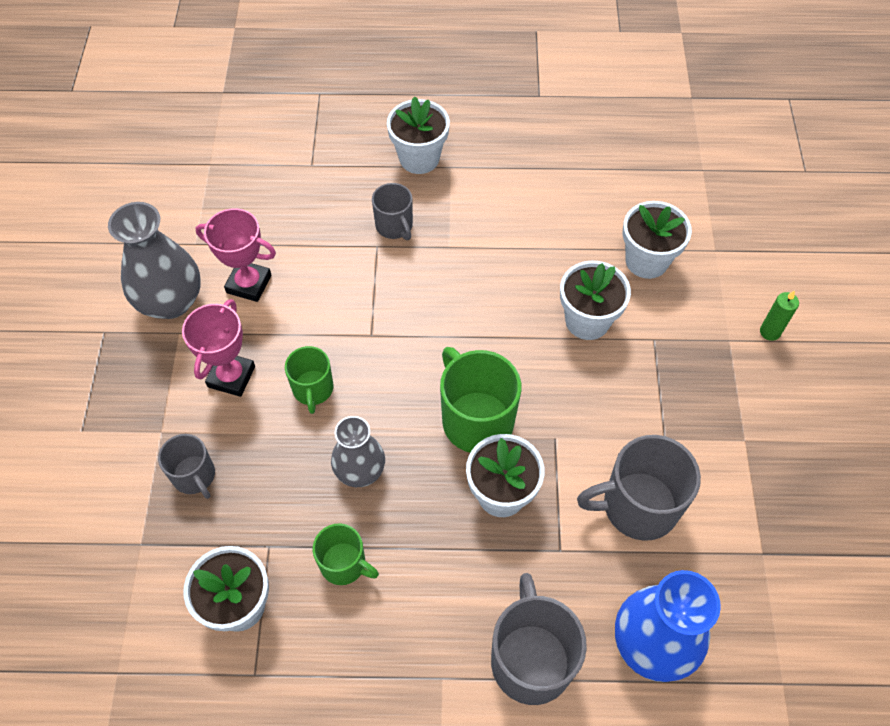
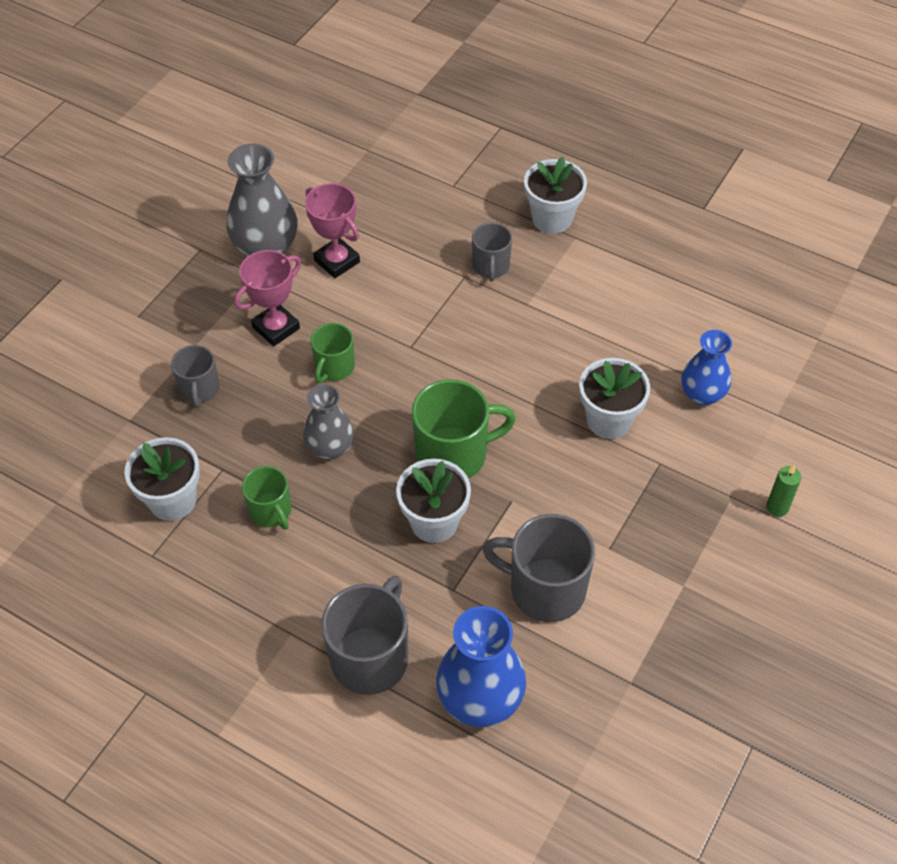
camera: 30 degrees right, 5 degrees down
green mug [440,347,521,453] -> green mug turned 75 degrees clockwise [412,379,516,479]
white flower pot [623,201,692,279] -> blue vase [681,330,732,406]

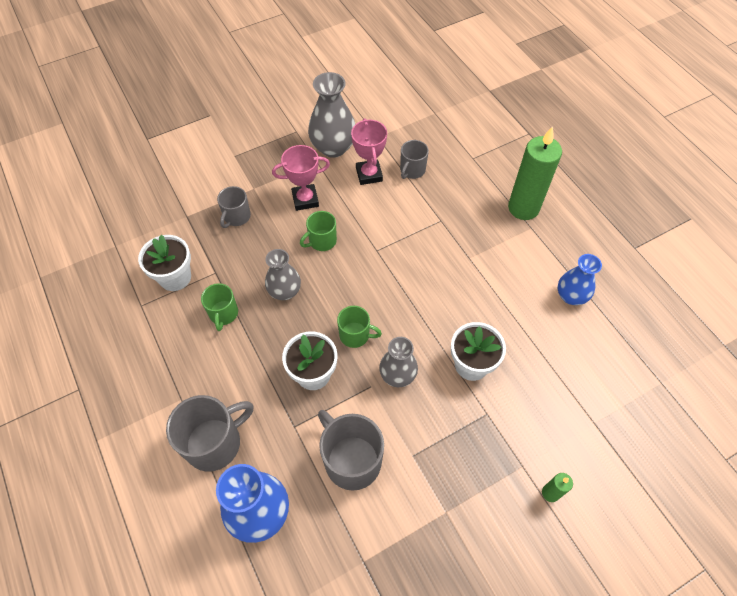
camera: 30 degrees right, 5 degrees up
green mug [412,379,516,479] -> green mug [337,306,382,348], size x0.59
grey mug [472,223,512,281] -> grey mug moved to [400,140,429,179]
white flower pot [524,157,587,234] -> green candle [508,126,562,220]
blue vase [681,330,732,406] -> blue vase moved to [558,254,602,305]
none -> grey vase [379,337,418,387]

